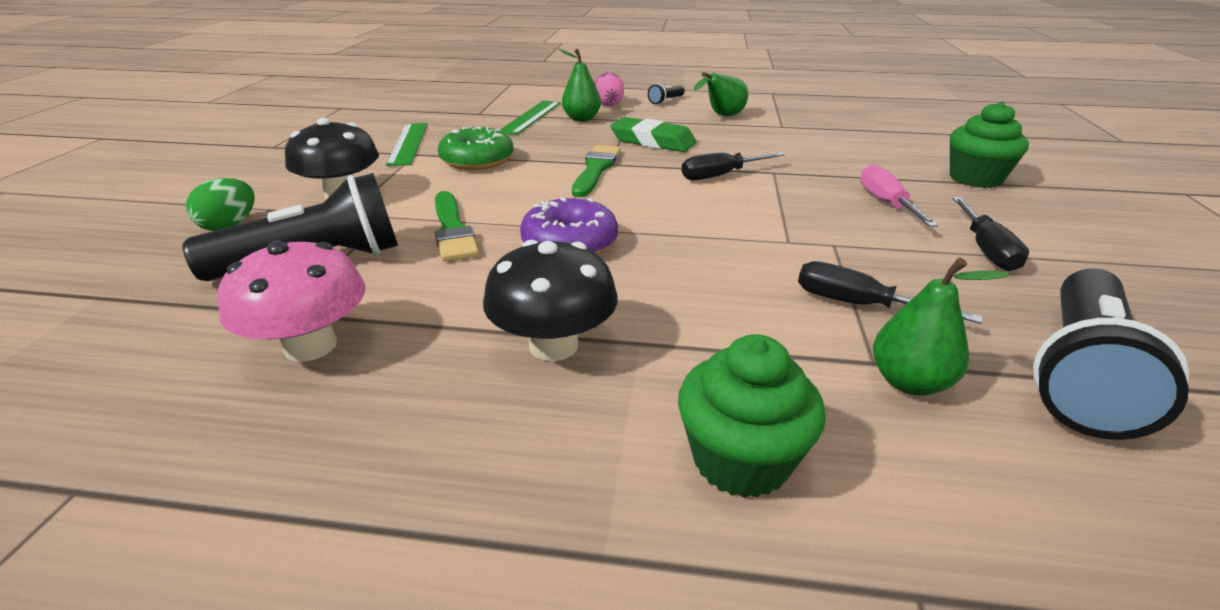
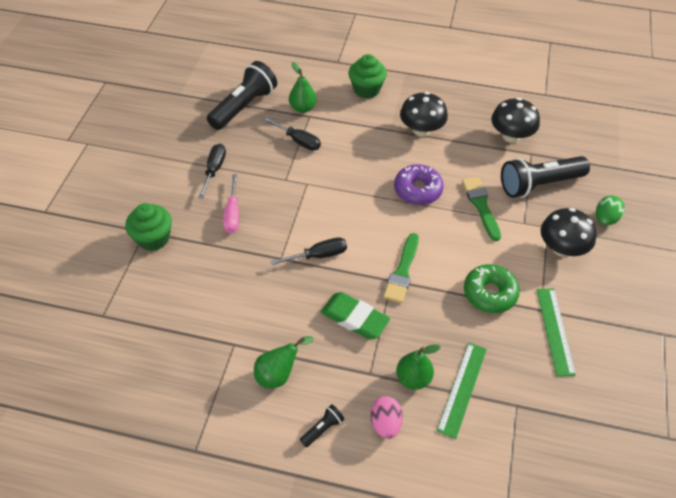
camera: 175 degrees left, 20 degrees up
pink mushroom [218,240,365,362] -> black mushroom [491,98,540,143]

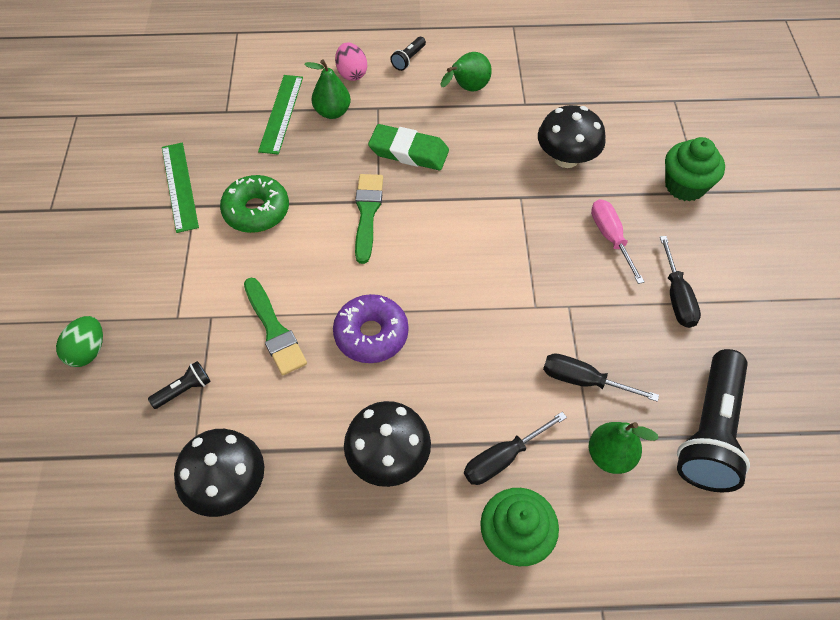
camera: 165 degrees right, 5 degrees up
black screwdriver [271,237,347,265] -> black screwdriver moved to [464,412,567,485]
black flashlight [501,156,590,198] -> black flashlight [148,361,211,409], size x0.43
black mushroom [541,208,597,257] -> black mushroom moved to [538,105,606,168]

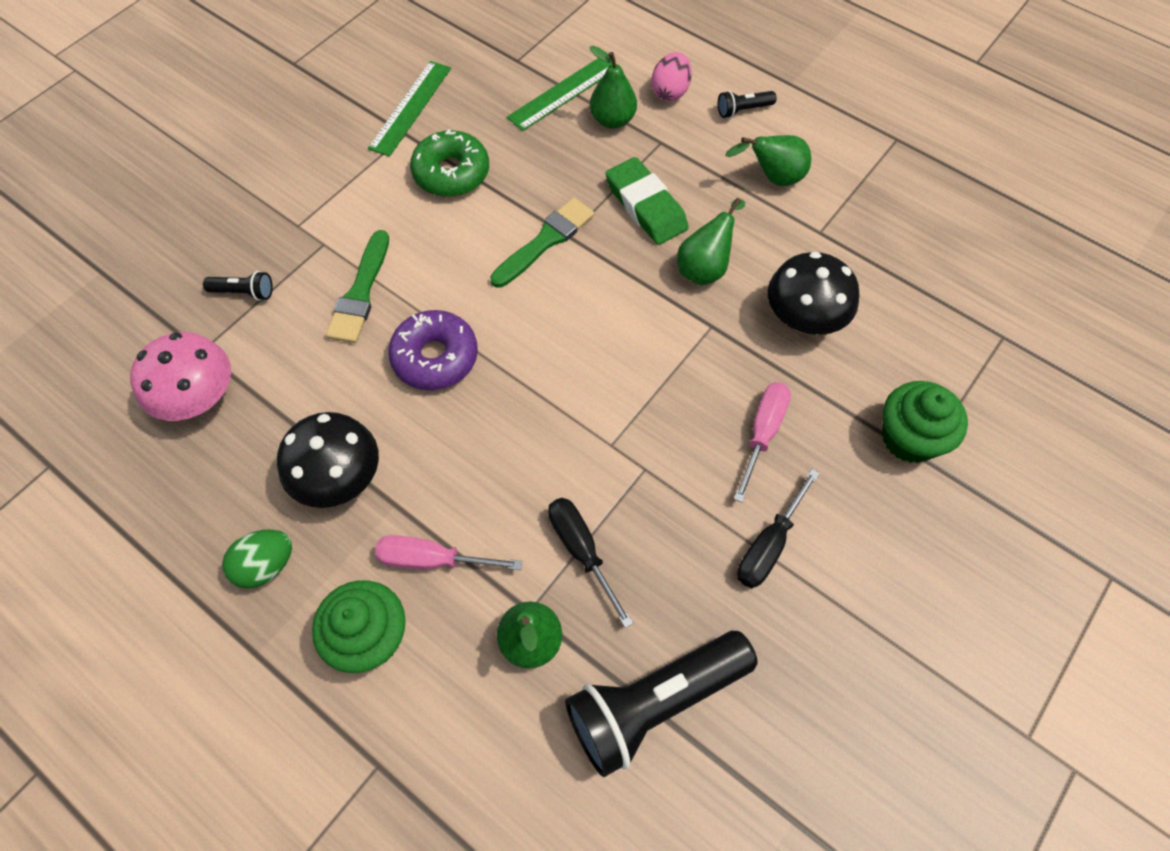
camera: 40 degrees right, 5 degrees up
green egg [56,316,103,367] -> green egg moved to [222,530,292,588]
black mushroom [174,429,264,517] -> pink mushroom [130,332,231,421]
black screwdriver [464,412,567,485] -> pink screwdriver [375,535,522,570]
none -> green pear [677,198,745,285]

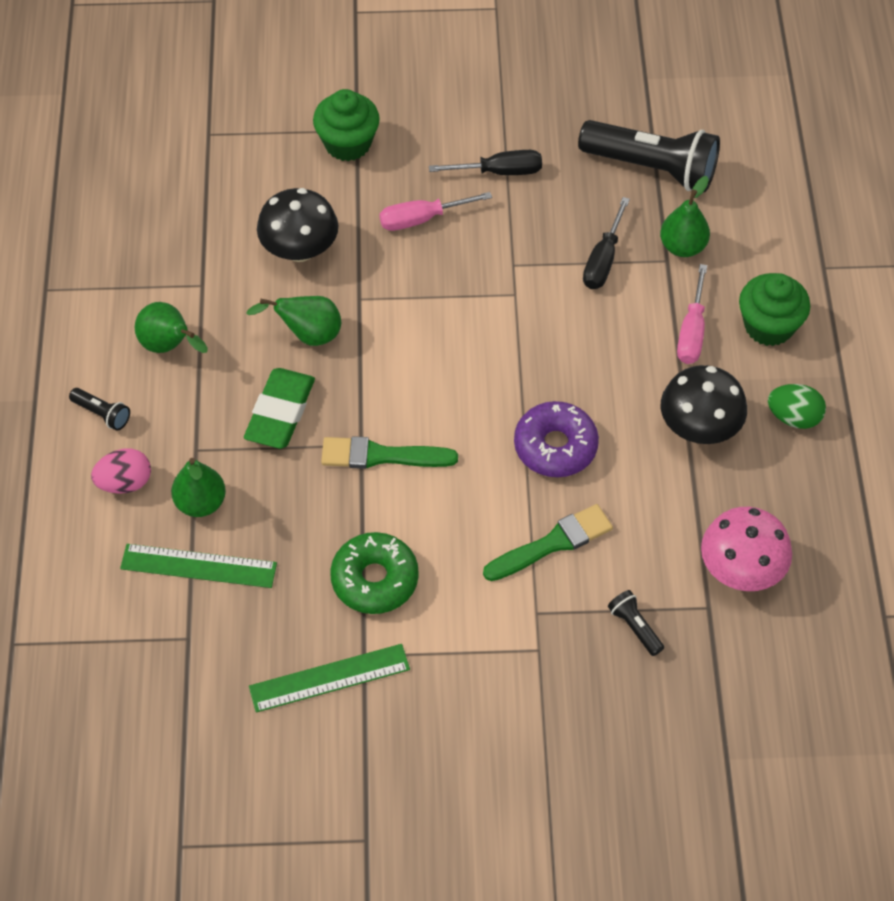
camera: 130 degrees left, 5 degrees down
pink screwdriver [375,535,522,570] -> pink screwdriver turned 45 degrees clockwise [677,264,707,364]

